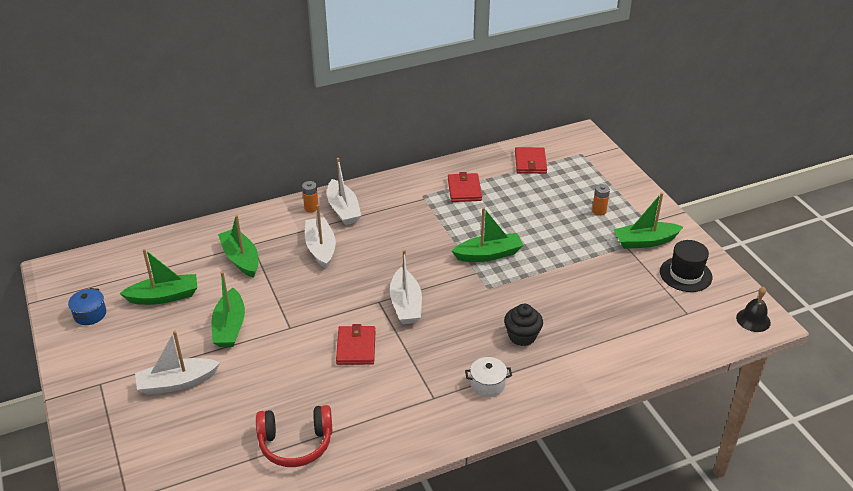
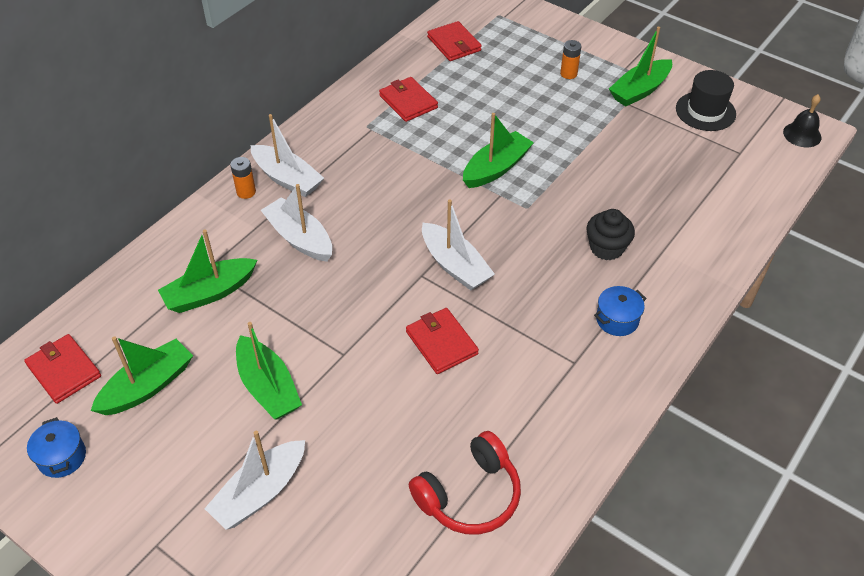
camera: 30 degrees left, 10 degrees up
green boat [218,215,259,278] -> green boat turned 60 degrees counterclockwise [158,230,257,313]
white pot [465,357,512,397] -> blue pot [594,286,647,336]
none -> red wallet [24,334,101,404]

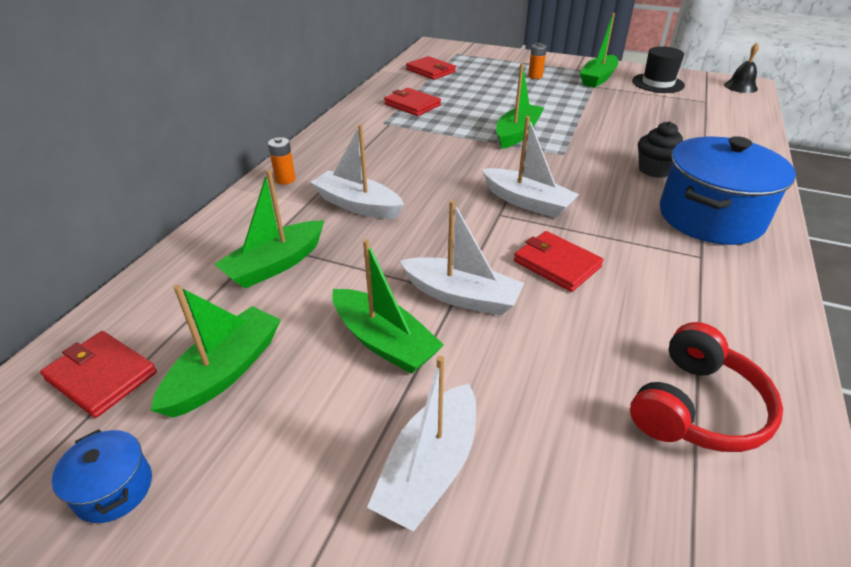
camera: 15 degrees left, 10 degrees down
white boat [251,114,324,197] -> white boat moved to [400,200,525,316]
blue pot [594,286,647,336] -> blue pot [660,136,796,245], size x2.27

